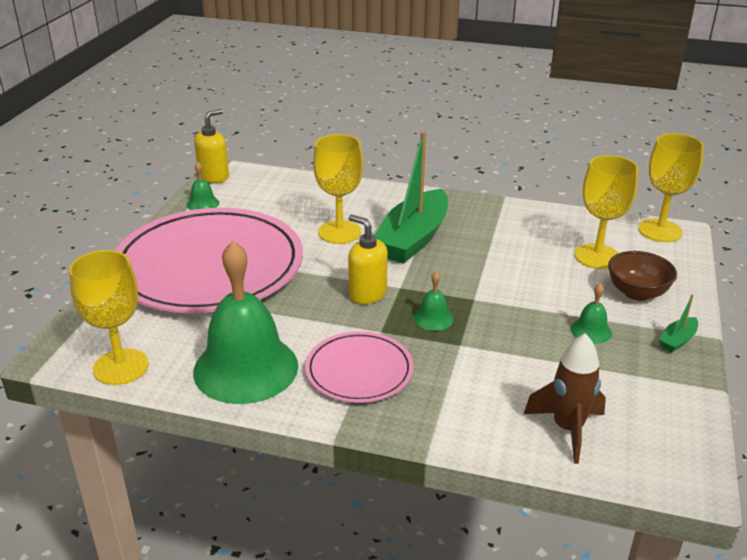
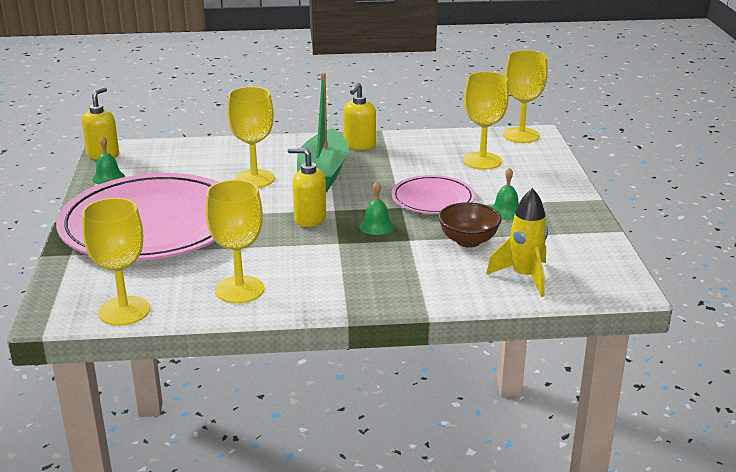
camera: 20 degrees left, 5 degrees down
green bell [193,241,298,404] -> yellow goblet [205,180,264,303]
pink plate [305,331,414,403] -> pink plate moved to [391,175,475,214]
brown rocket [524,333,606,464] -> yellow rocket [486,188,548,297]
brown bowl [608,251,677,301] -> brown bowl moved to [438,202,502,248]
green boat [659,294,698,352] -> none
none -> yellow soap dispenser [343,82,376,150]

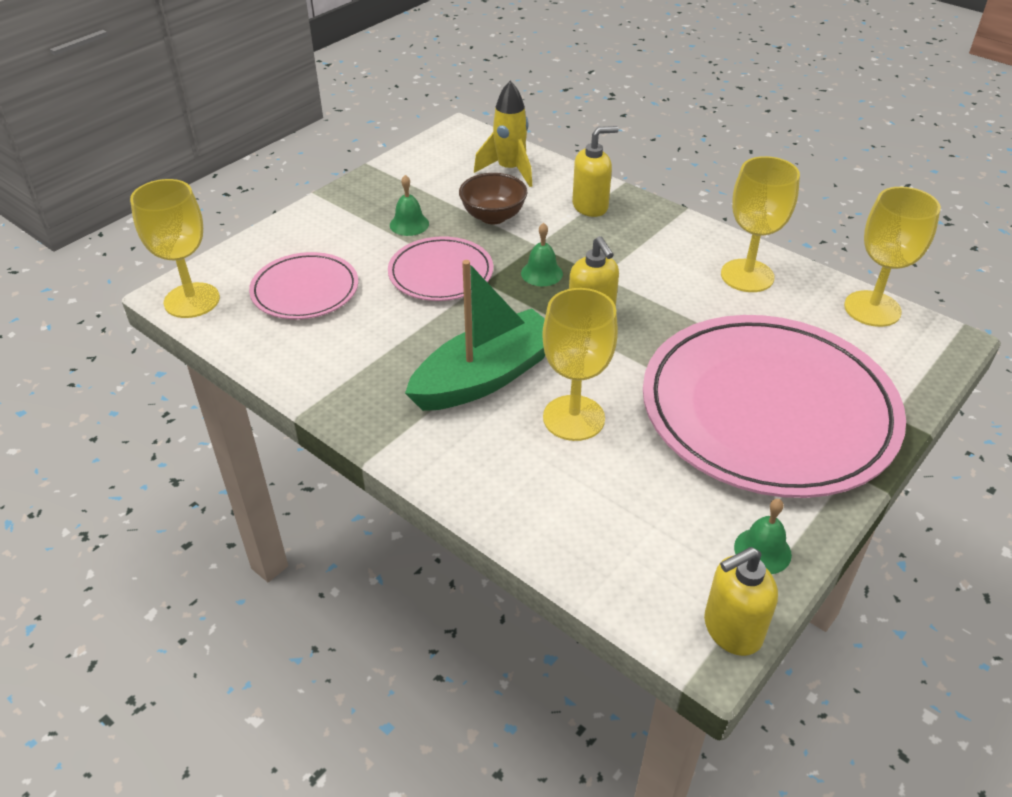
camera: 135 degrees left, 15 degrees up
yellow soap dispenser [343,82,376,150] -> yellow soap dispenser moved to [572,126,619,217]
yellow goblet [463,71,509,170] -> pink plate [249,252,358,319]

